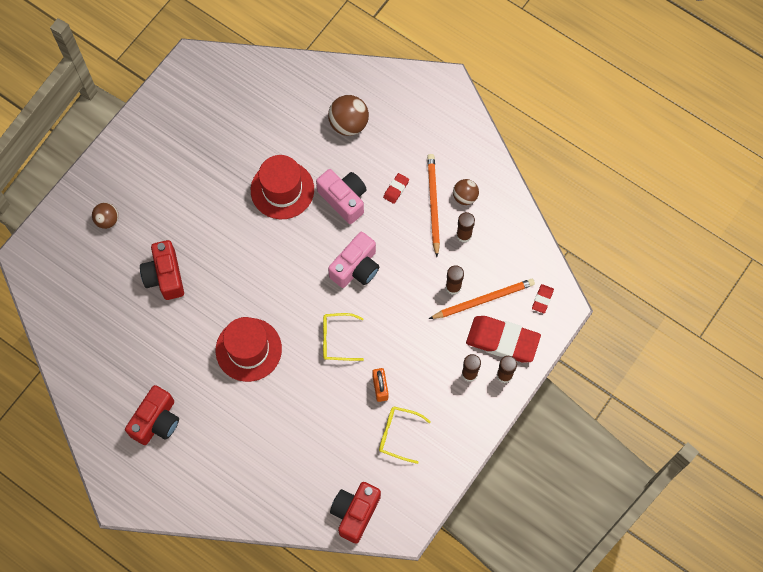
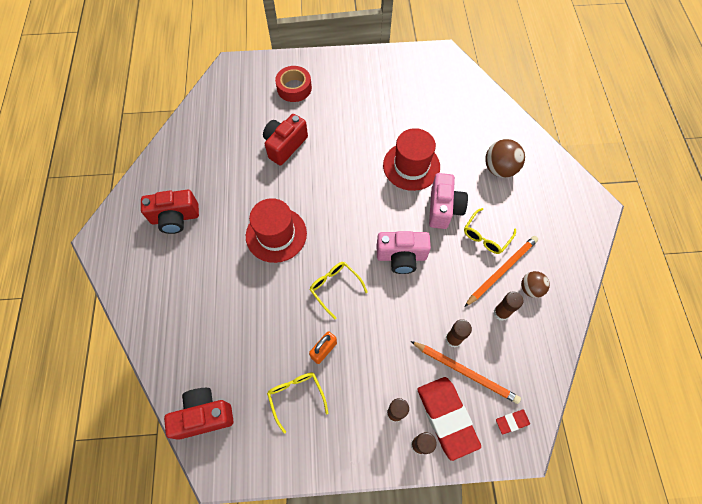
camera: 50 degrees right, 5 degrees down
brown ball [92,202,119,229] -> red tape [275,66,312,102]
red eraser [383,173,409,204] -> yellow glasses [464,208,516,254]

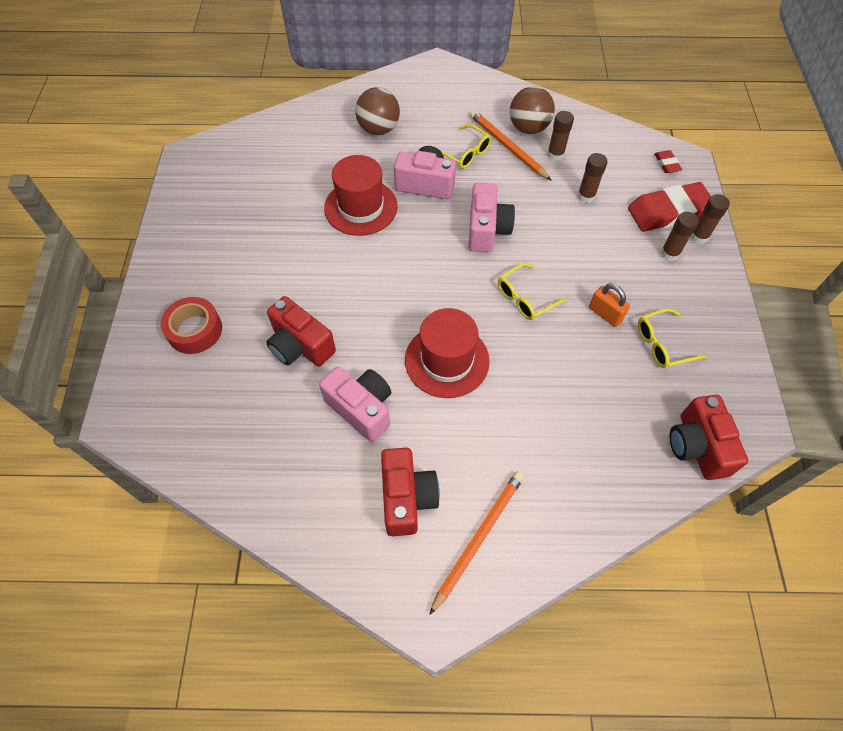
camera: 85 degrees left, 5 degrees down
orange pencil [411,341,521,404] -> orange pencil moved to [429,471,524,615]
brown ball [521,271,550,298] -> brown ball [510,86,555,134], size x1.58
none -> pink camera [319,367,391,442]

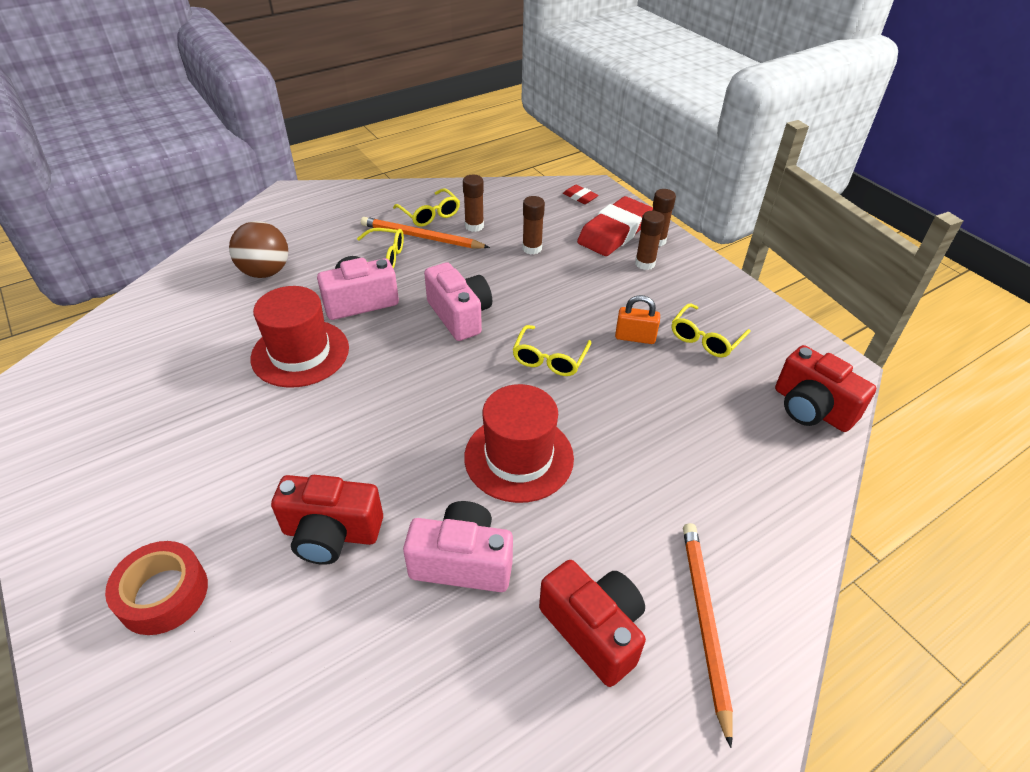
camera: 35 degrees left, 15 degrees down
brown ball [510,86,555,134] -> yellow glasses [393,188,460,227]

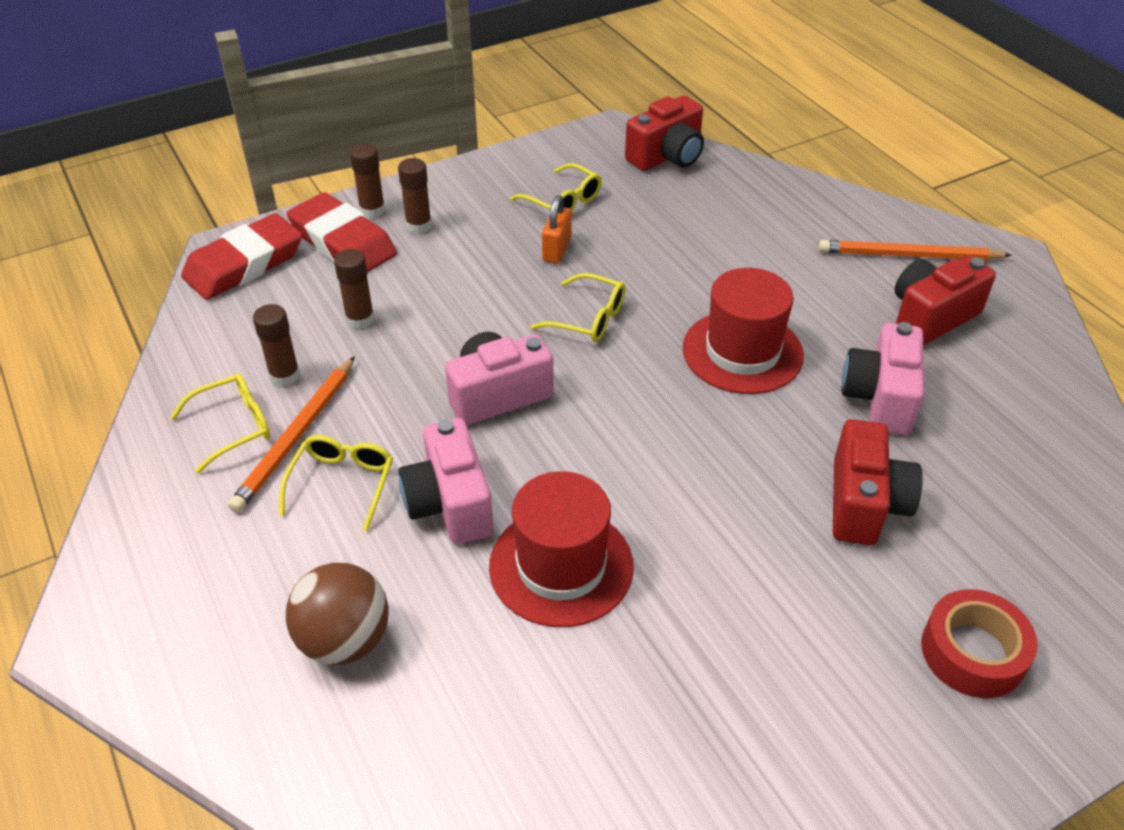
camera: 85 degrees left, 0 degrees up
red eraser [563,185,598,204] -> red eraser [181,213,302,300], size x2.26

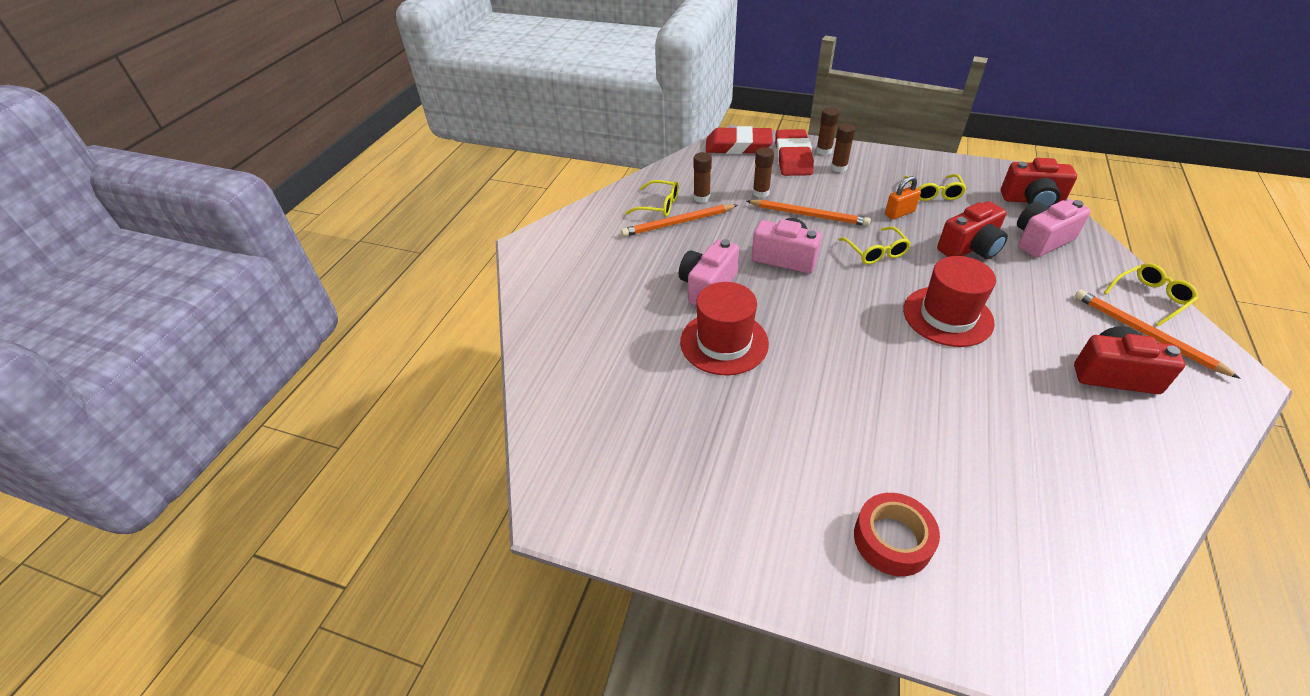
camera: 50 degrees right, 0 degrees up
yellow glasses [279,435,393,531] -> yellow glasses moved to [1104,263,1199,326]
brown ball [286,563,389,665] -> none
red camera [833,419,923,545] -> red camera moved to [937,201,1008,259]
pink camera [842,322,924,435] -> pink camera moved to [1017,200,1091,258]
none -> orange pencil [746,200,871,226]

